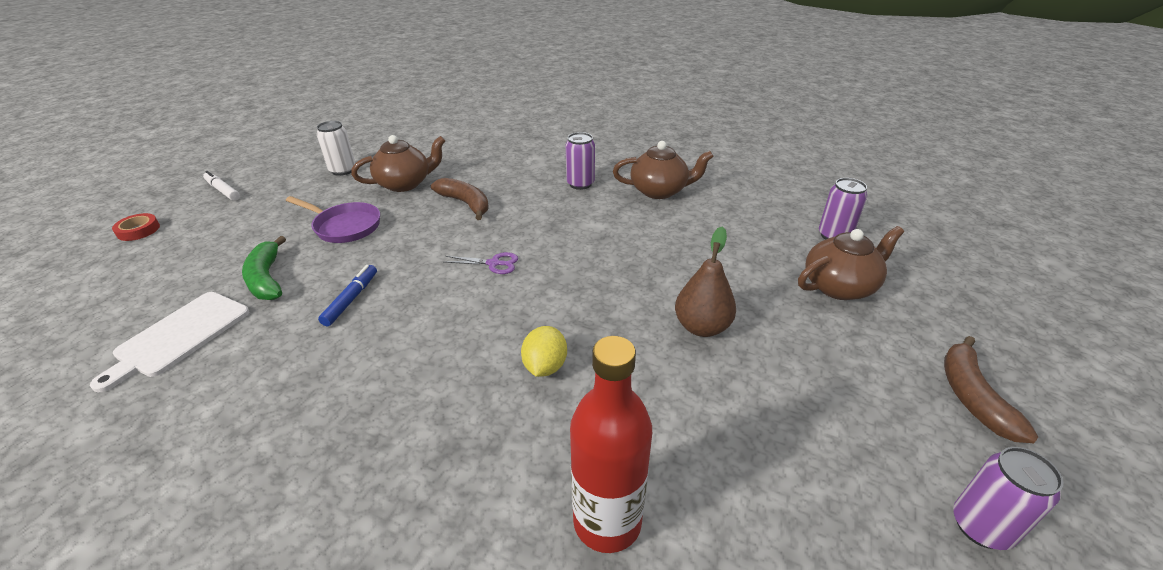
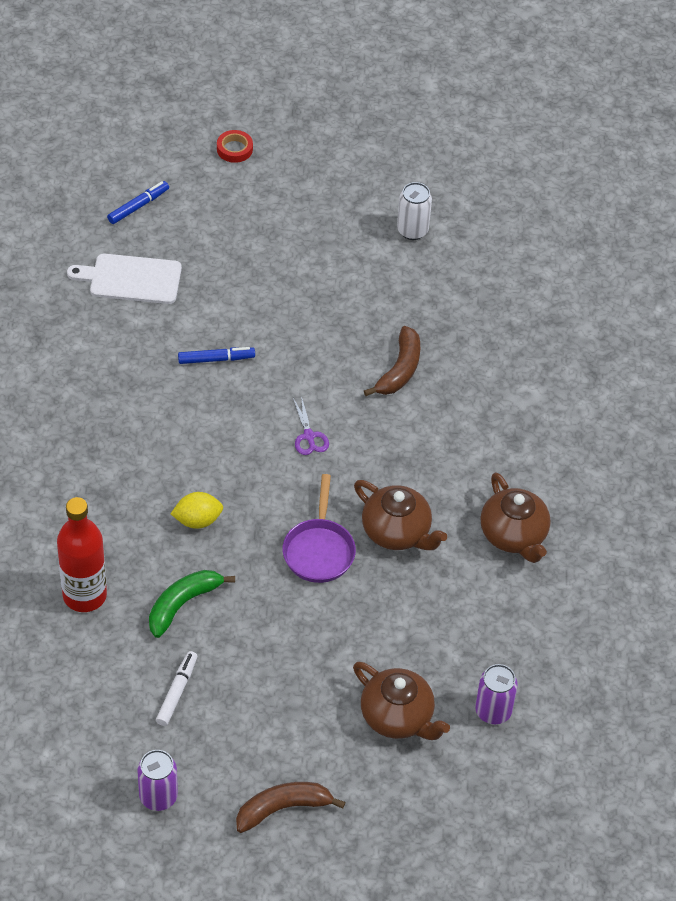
camera: 65 degrees right, 15 degrees up
white marker [203,171,240,201] -> white marker moved to [156,651,197,726]
green banana [242,236,286,300] -> green banana moved to [149,570,235,638]
purple pan [286,196,380,243] -> purple pan moved to [282,474,356,583]
brown teapot [351,135,445,192] -> brown teapot moved to [354,480,447,550]
purple can [565,132,595,190] -> none
brown pear [675,227,736,337] -> none
none -> blue marker [107,181,169,224]

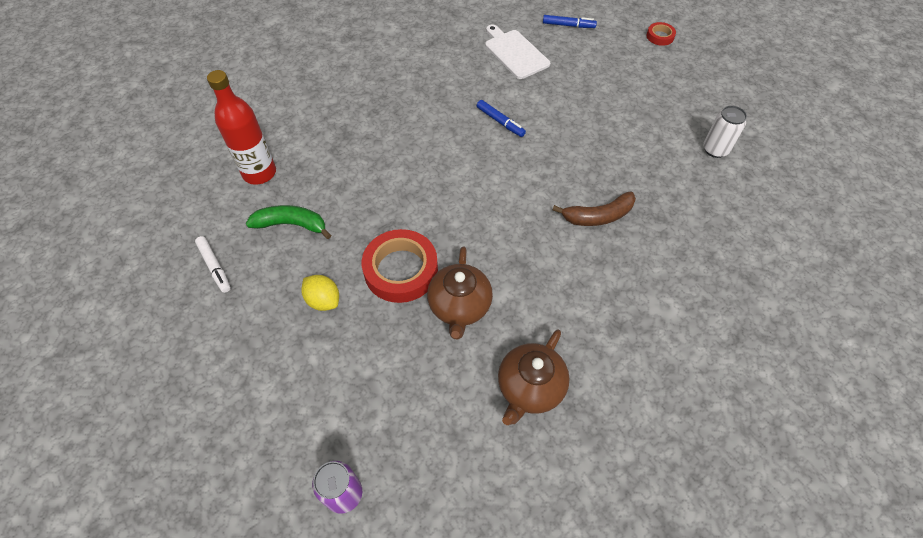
camera: 55 degrees right, 5 degrees up
purple can [137,750,178,811] -> none
white marker [156,651,197,726] -> white marker turned 75 degrees clockwise [195,236,231,293]
yellow lemon [171,492,223,529] -> yellow lemon moved to [301,275,339,311]
brown banana [236,782,345,833] -> none
purple pan [282,474,356,583] -> red tape [362,229,438,303]
purple scissors [293,396,329,455] -> none
brown teapot [353,662,450,740] -> none

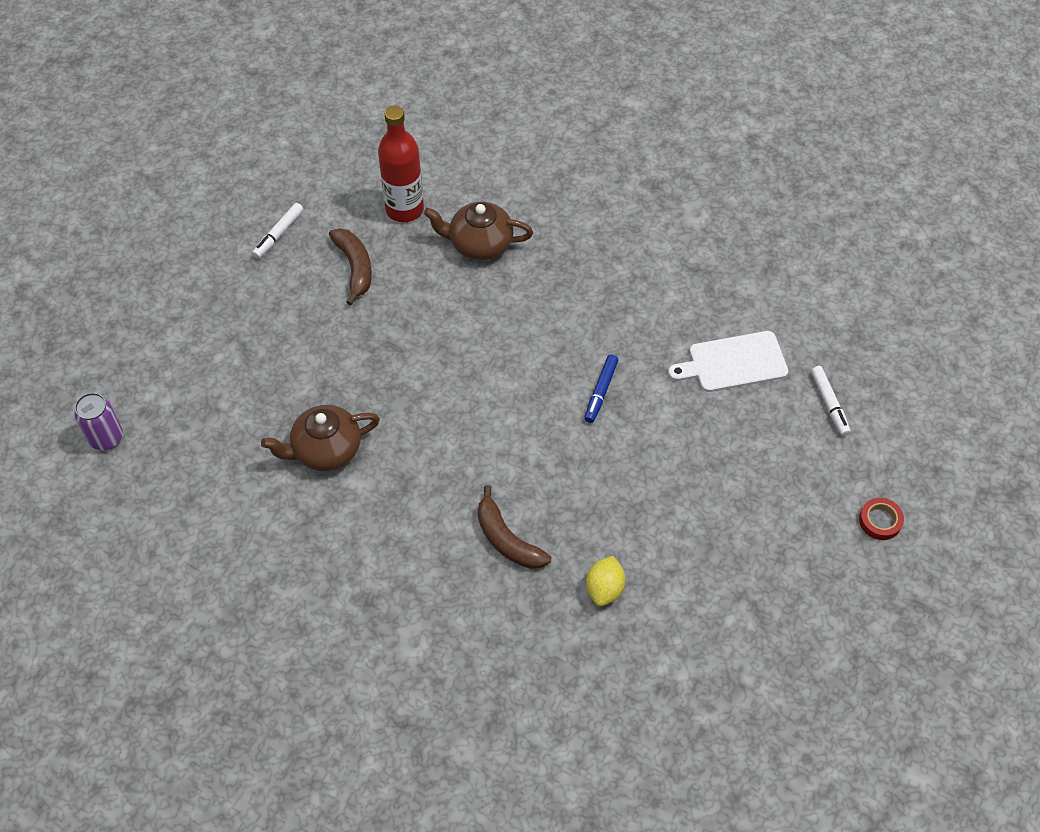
camera: 65 degrees right, 0 degrees up
green banana [246,205,331,239] -> brown banana [329,228,372,305]
yellow lemon [301,275,339,311] -> yellow lemon moved to [586,556,626,606]
red tape [362,229,438,303] -> none
white cutting board [485,24,550,79] -> white cutting board turned 135 degrees counterclockwise [668,331,789,392]
brown teapot [498,330,570,425] -> brown teapot moved to [424,202,533,260]
blue marker [543,15,597,28] -> white marker [811,366,851,436]
white can [703,105,747,158] -> none

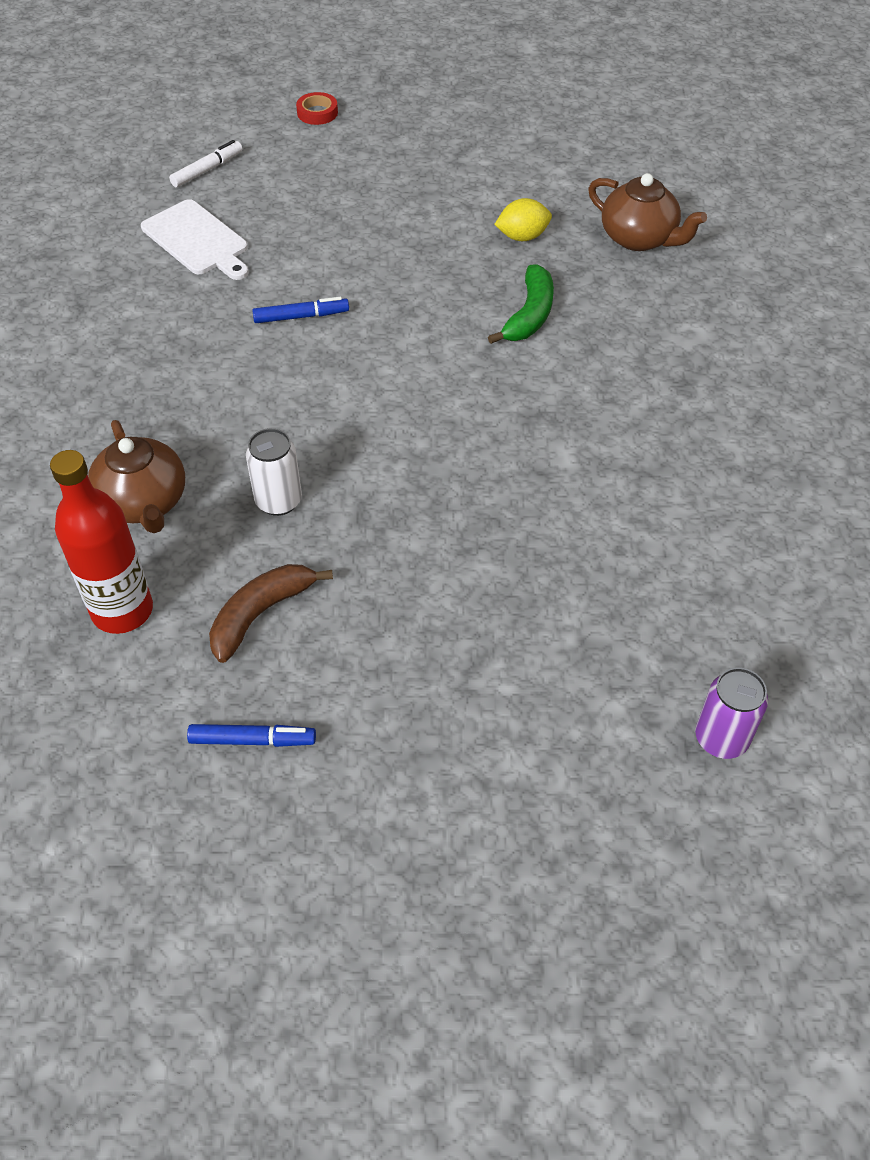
camera: 120 degrees left, 5 degrees down
white marker [252,203,303,259] -> blue marker [187,724,316,747]
brown teapot [261,405,380,471] -> brown teapot moved to [588,173,707,251]
brown banana [478,485,551,569] -> green banana [488,265,554,344]
none -> white can [246,428,302,516]

